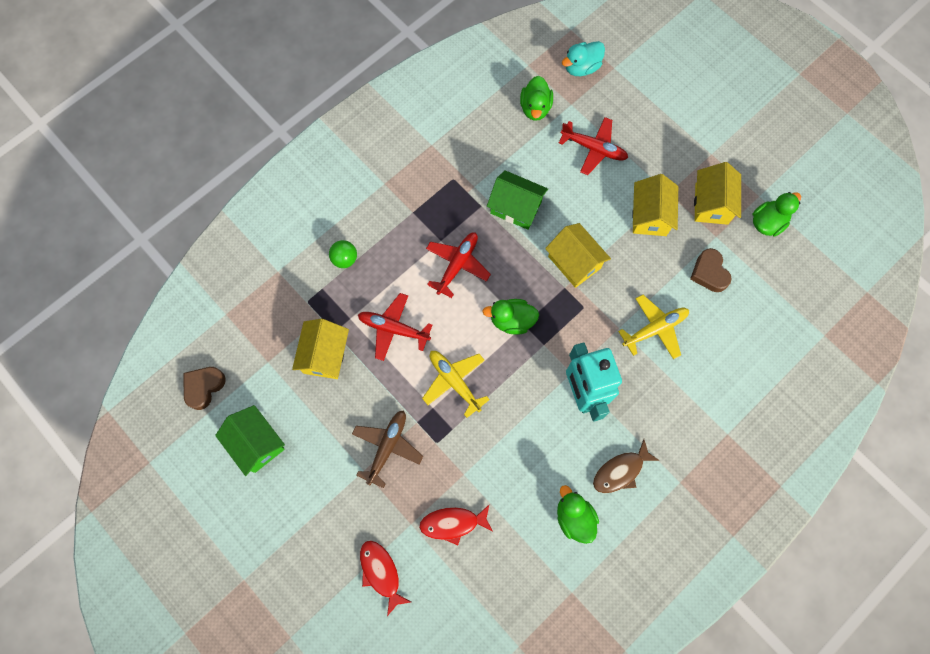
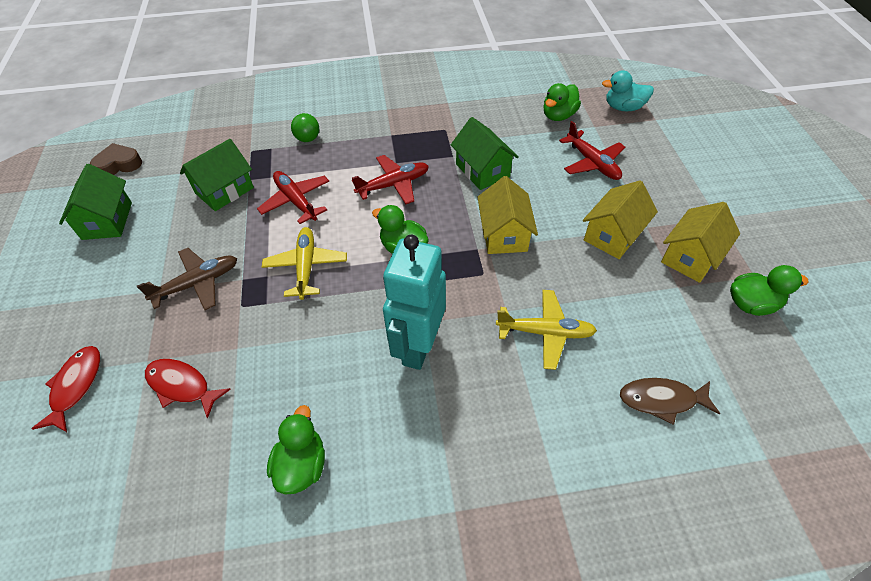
camera: 35 degrees right, 20 degrees down
yellow house [292,319,349,379] -> green house [180,139,254,211]
brown fish [593,439,660,493] -> brown fish moved to [620,378,720,425]
brown heart [690,248,732,292] -> none

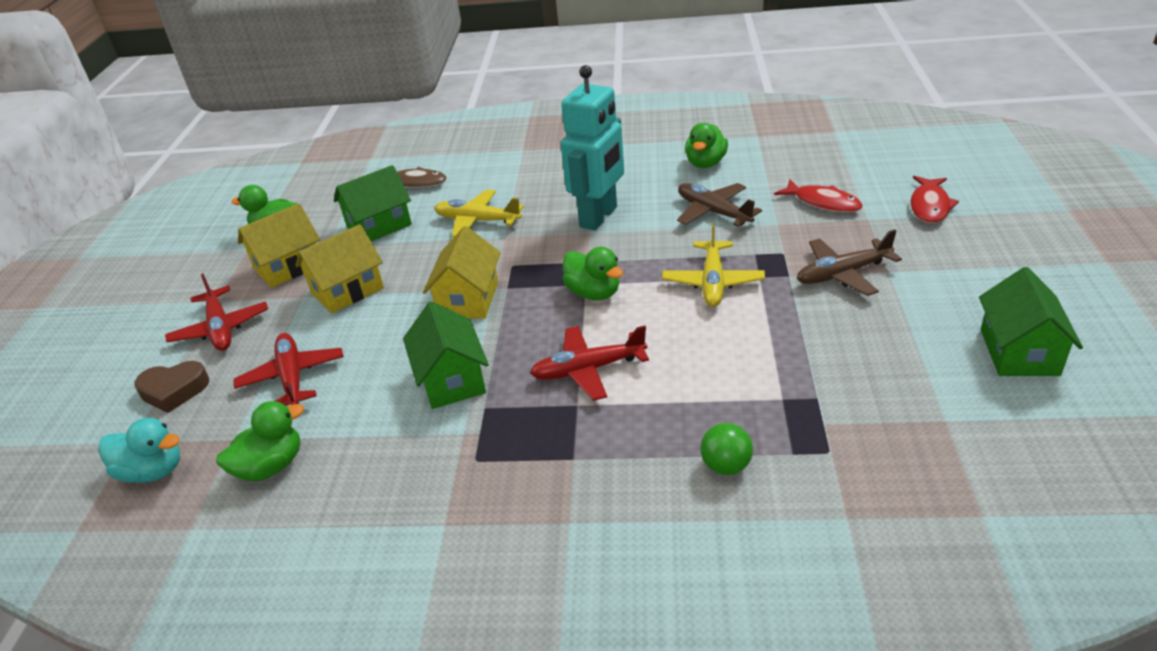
camera: 165 degrees left, 15 degrees down
brown heart [90,143,142,175] -> brown heart moved to [134,361,209,413]
green house [180,139,254,211] -> green house moved to [334,165,412,241]
red plane [257,171,329,224] -> red plane moved to [165,274,268,351]
none -> brown plane [677,183,762,227]

